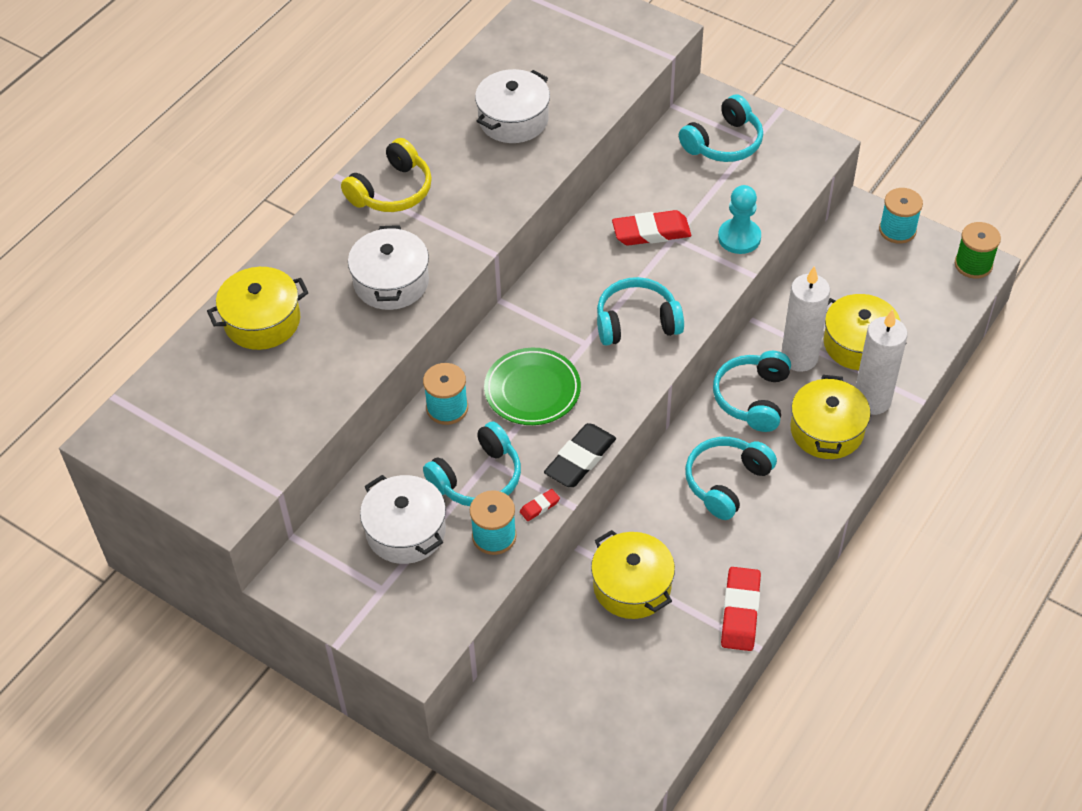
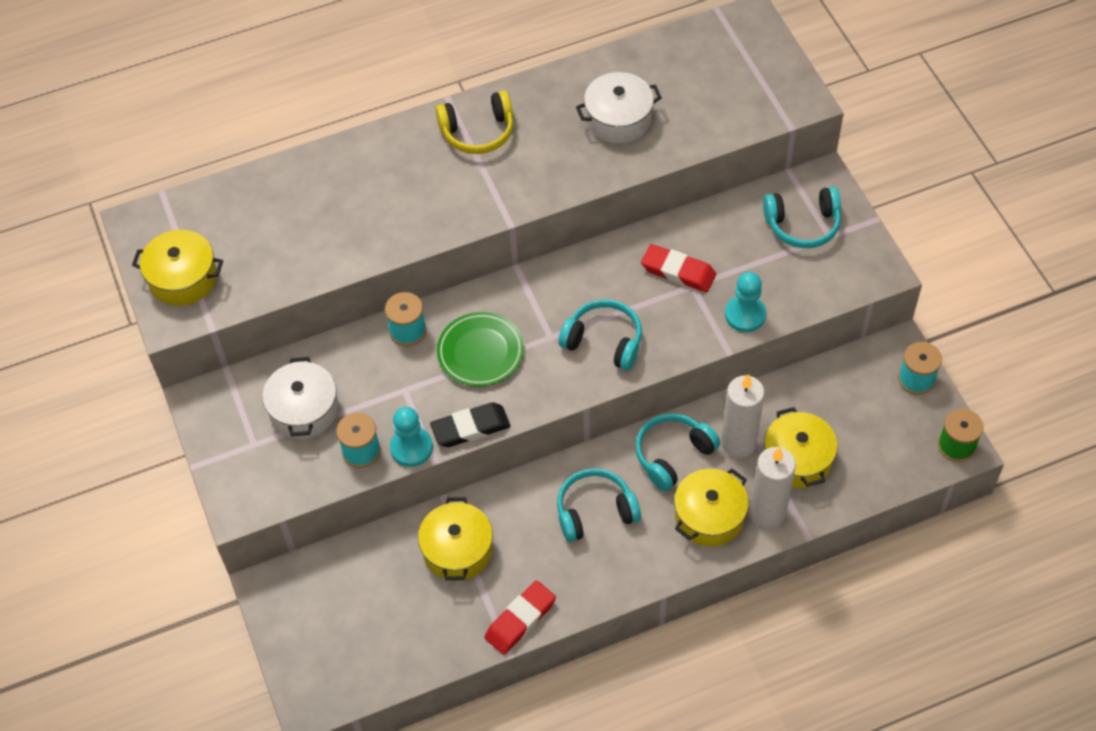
camera: 35 degrees right, 5 degrees up
yellow pot [207,267,309,350] -> yellow pot moved to [132,230,223,306]
white pot [348,225,429,310] -> none
turquoise headphones [423,422,521,506] -> none
red eraser [520,489,560,521] -> turquoise pawn [390,407,433,467]

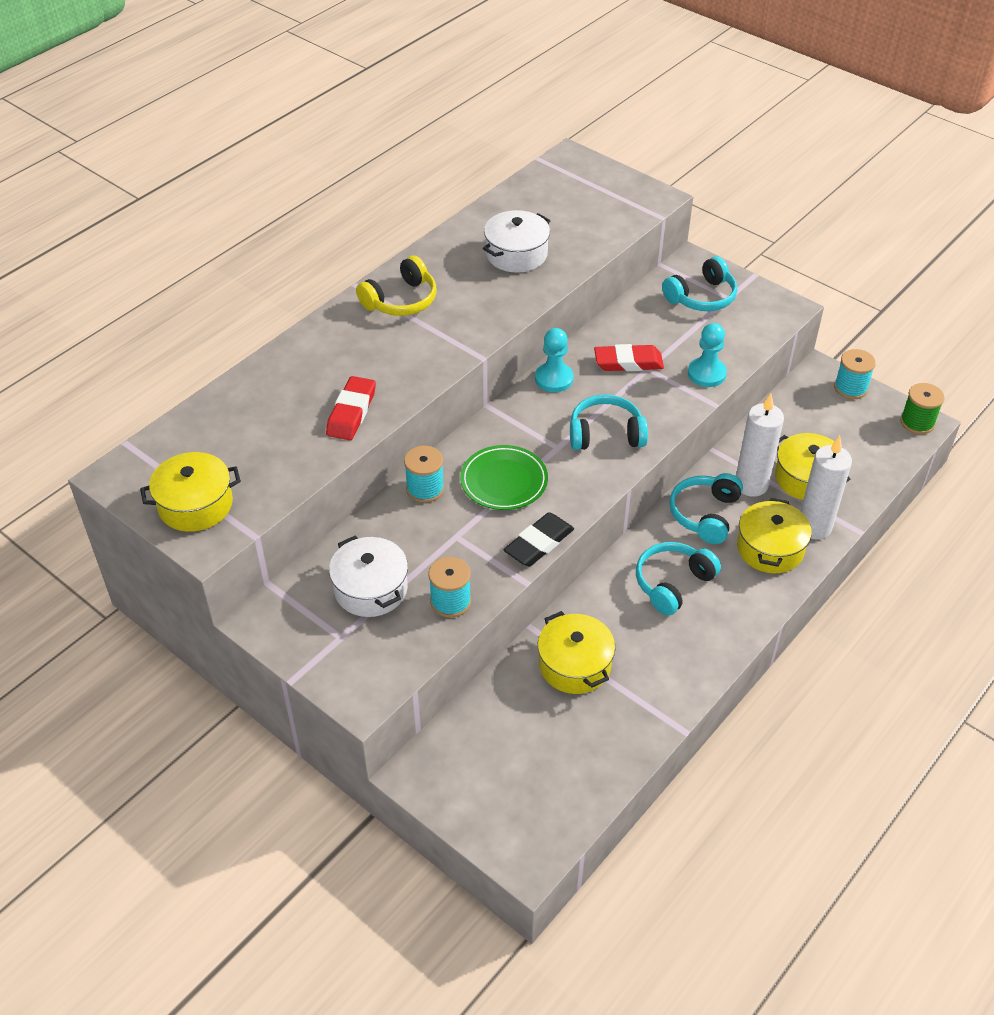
camera: 30 degrees left, 10 degrees down
turquoise pawn [390,407,433,467] -> turquoise pawn moved to [535,328,574,392]
red eraser [484,580,556,655] -> red eraser moved to [326,376,376,440]

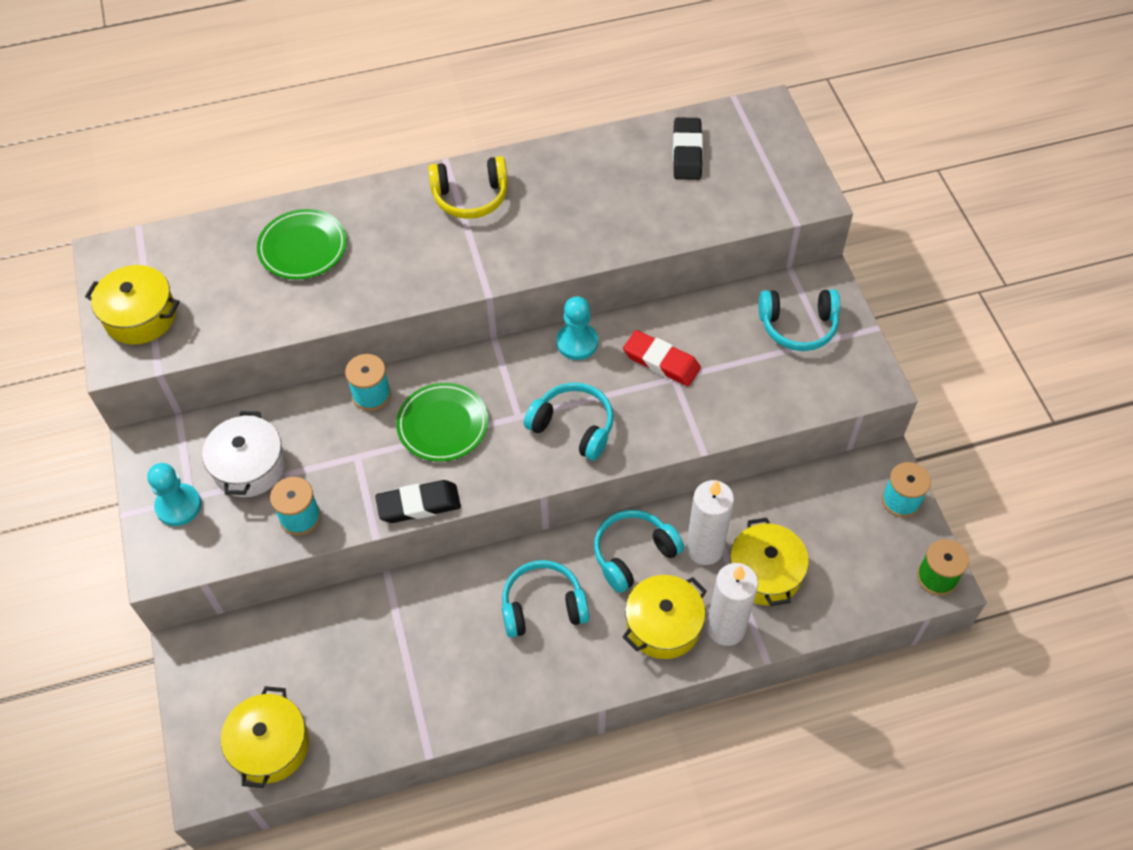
camera: 35 degrees right, 10 degrees up
red eraser [326,376,376,440] -> none
white pot [483,210,551,273] -> none
yellow pot [538,611,615,694] -> yellow pot moved to [221,686,309,788]
turquoise pawn [688,323,727,387] -> turquoise pawn moved to [147,463,201,526]
none -> green plate [257,209,347,279]
none -> black eraser [673,117,703,180]

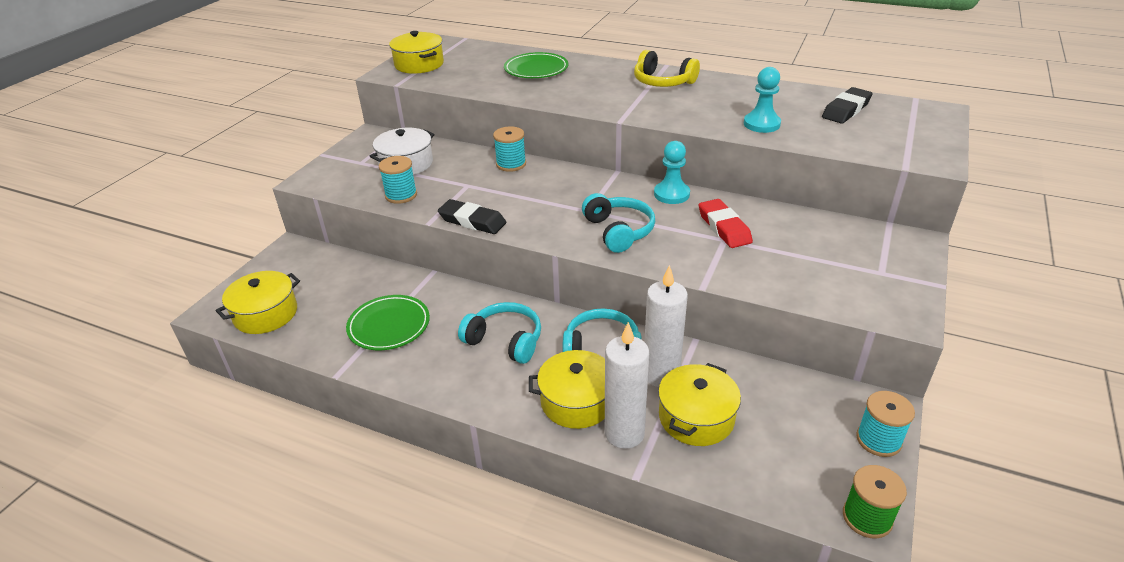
camera: 40 degrees right, 20 degrees down
turquoise pawn [147,463,201,526] -> turquoise pawn moved to [744,67,781,133]
green plate [396,383,488,462] -> green plate moved to [346,295,430,350]
turquoise headphones [759,289,840,351] -> none

